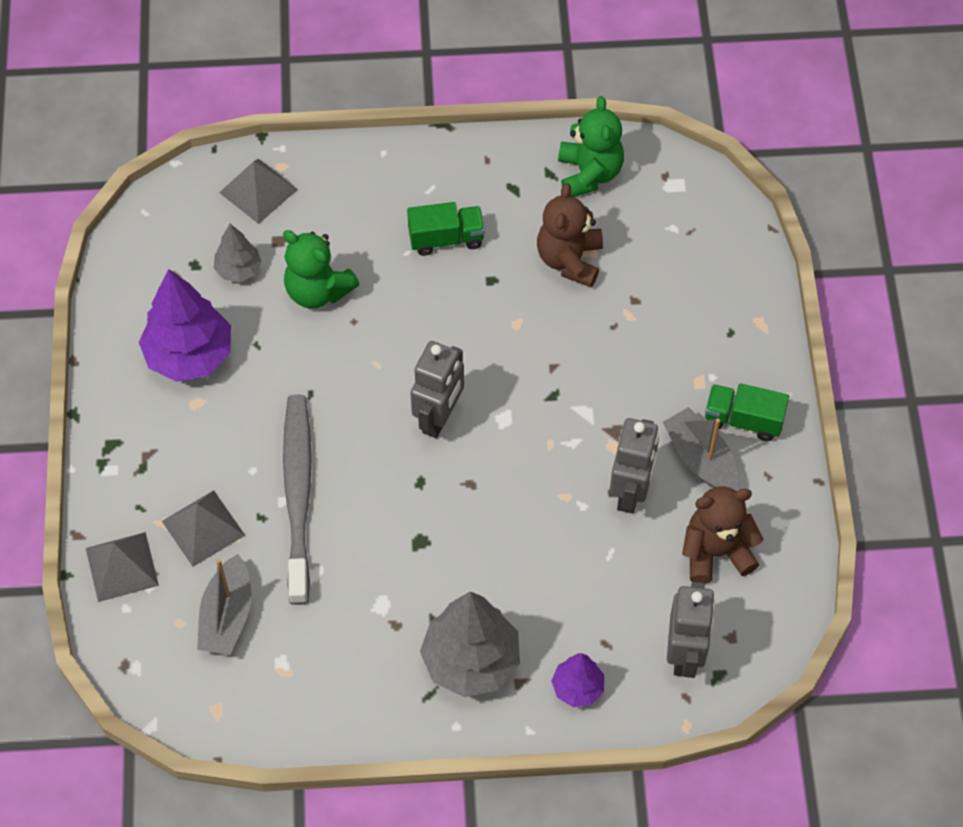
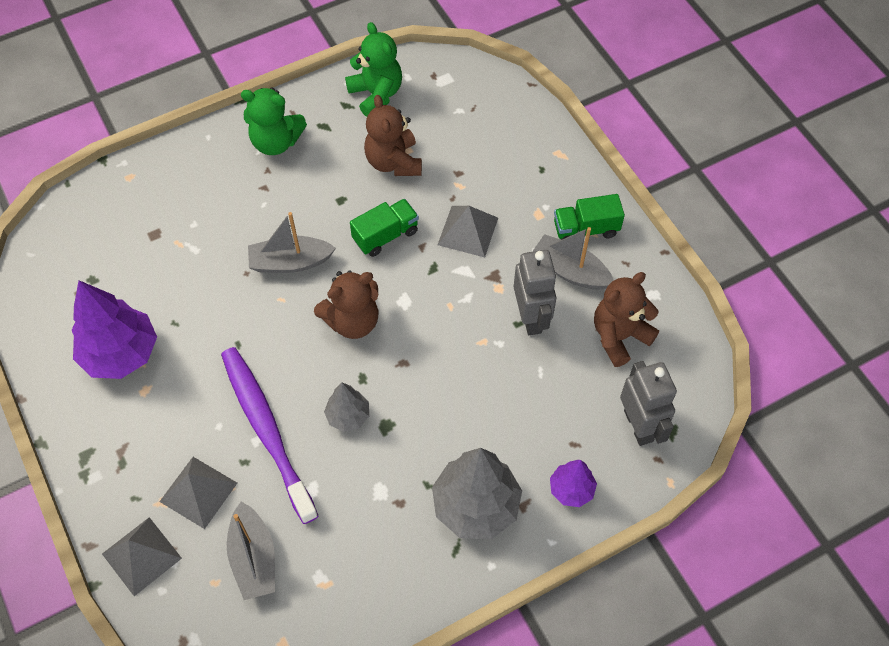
camera: 25 degrees left, 0 degrees up
grey tree [214,224,261,282] -> grey tree moved to [324,383,369,432]
grey pyramid [219,159,298,224] -> grey pyramid moved to [438,206,498,257]
green teddy bear [283,230,359,309] -> green teddy bear moved to [241,88,307,155]
grey toothbrush [283,394,312,605] -> purple toothbrush [221,347,318,524]
green truck [407,202,485,256] -> green truck moved to [350,199,419,257]
grey robot [410,341,464,438] -> brown teddy bear [314,271,379,339]
none -> grey boat [248,212,336,273]

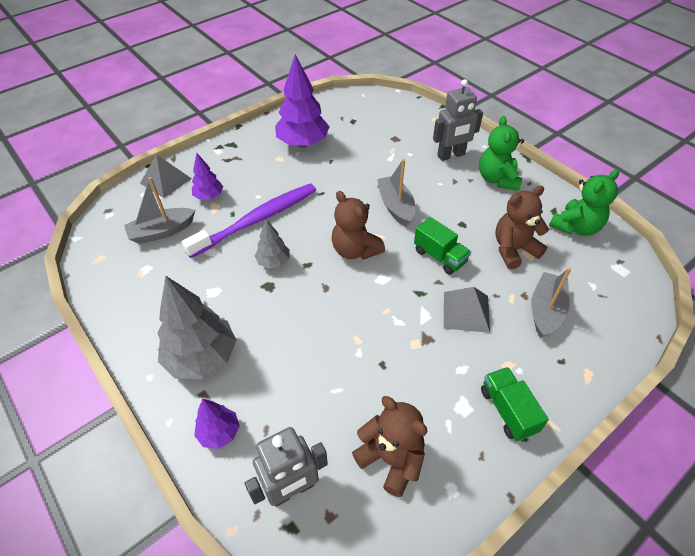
camera: 80 degrees right, 10 degrees down
grey pyramid [159,457,237,529] -> purple tree [192,153,223,200]
grey robot [514,250,557,335] -> grey robot moved to [433,79,483,161]
grey boat [532,227,614,290] -> grey boat moved to [531,268,571,338]

